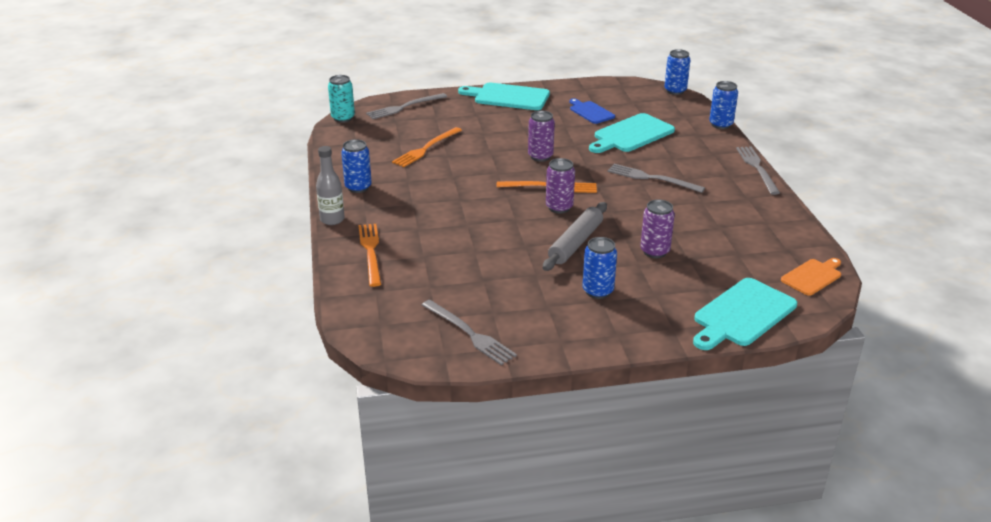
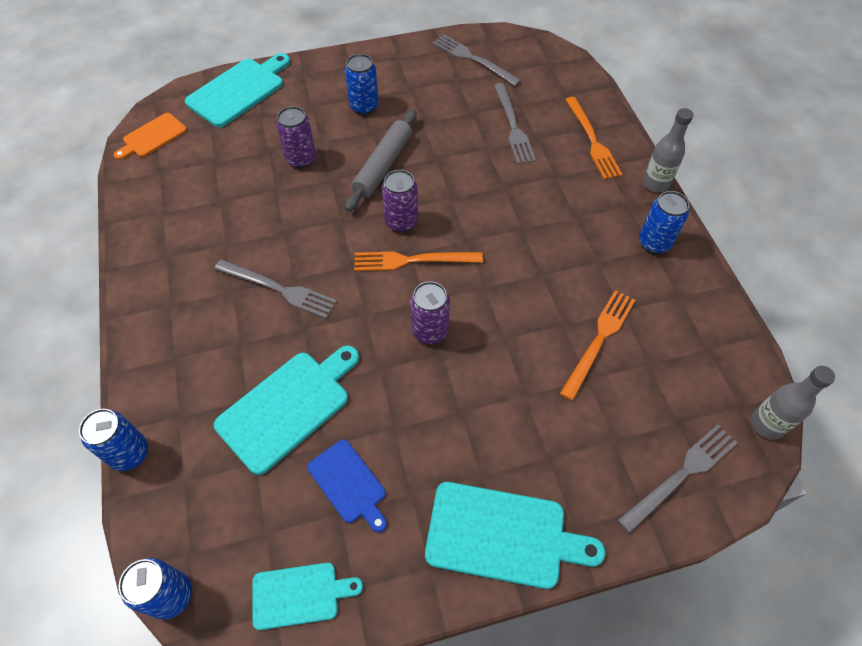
camera: 175 degrees right, 25 degrees up
turquoise can [328,75,355,123] -> grey bottle [751,366,835,440]
grey fork [736,146,780,195] -> grey fork moved to [494,83,536,164]
none -> turquoise cutting board [252,563,363,630]

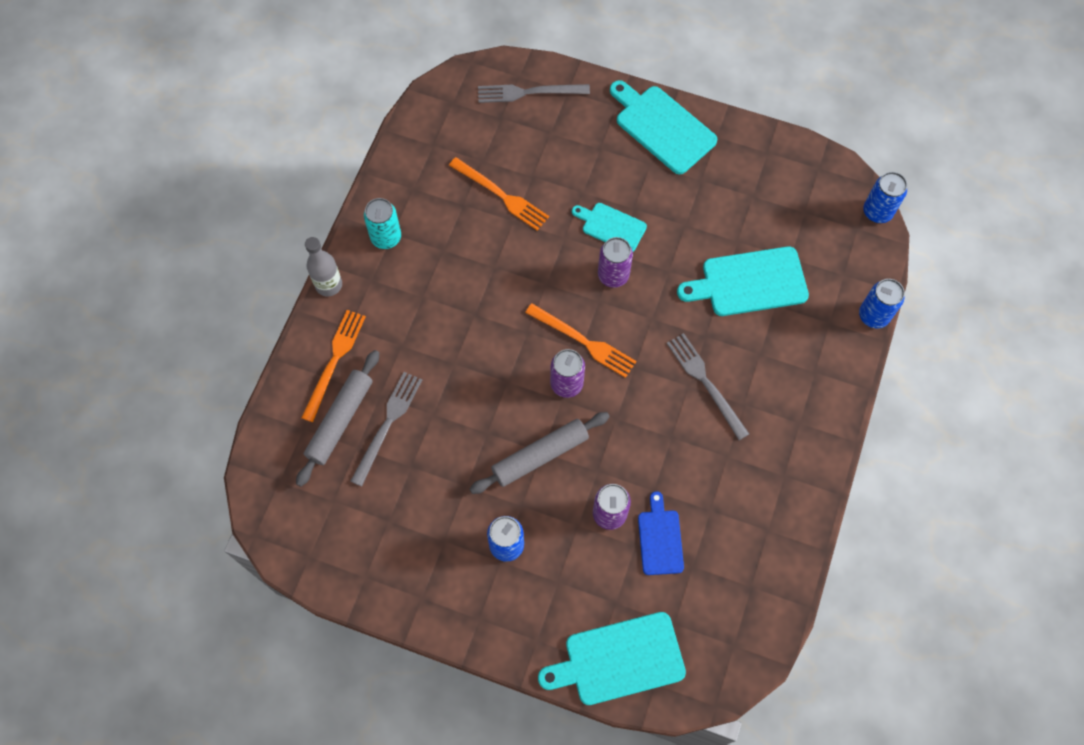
camera: 145 degrees left, 10 degrees up
orange cutting board [114,113,187,160] -> none
turquoise cutting board [252,563,363,630] -> turquoise cutting board moved to [572,203,647,252]
blue cutting board [307,439,387,532] -> blue cutting board moved to [638,491,684,575]
grey fork [433,35,521,86] -> none
orange fork [560,290,635,401] -> orange fork turned 120 degrees counterclockwise [449,157,549,231]
blue can [639,191,689,254] -> turquoise can [364,198,401,249]
grey bottle [751,366,835,440] -> none
none -> grey rolling pin [296,350,379,487]

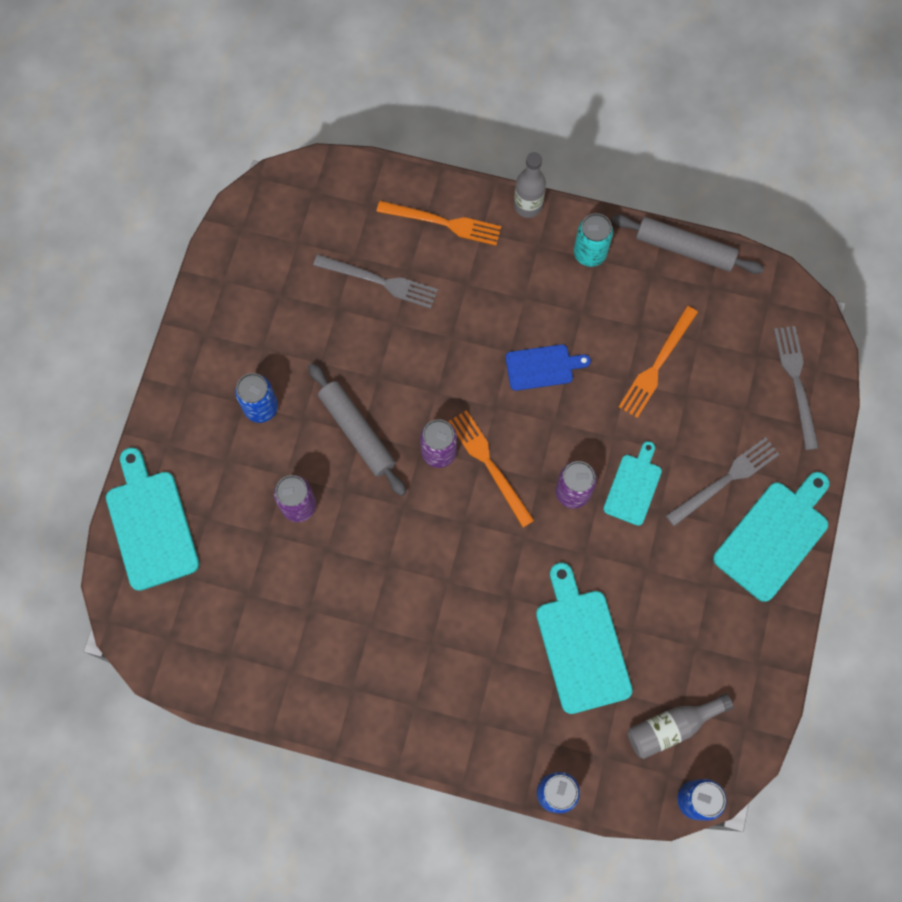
camera: 85 degrees right, 5 degrees up
grey rolling pin [296,350,379,487] -> grey rolling pin moved to [611,214,764,274]
orange fork [525,303,636,378] -> orange fork turned 120 degrees clockwise [448,410,535,527]
blue cutting board [638,491,684,575] -> blue cutting board moved to [505,344,591,391]
grey fork [667,333,749,440] -> grey fork moved to [666,437,780,526]
none -> grey bottle [628,694,734,759]

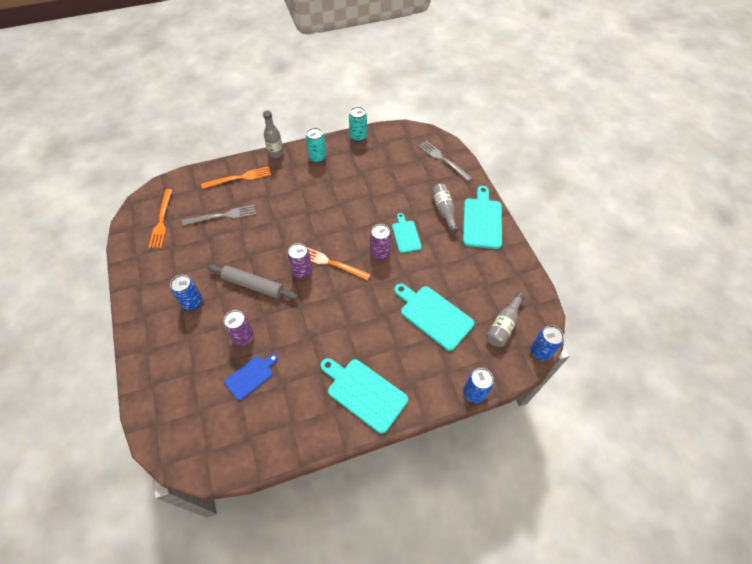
camera: 35 degrees left, 15 degrees down
turquoise cutting board [106,447,199,591] -> turquoise cutting board moved to [320,358,408,434]
blue cutting board [505,344,591,391] -> blue cutting board moved to [224,354,278,401]
grey rolling pin [611,214,764,274] -> turquoise can [349,107,367,142]
orange fork [619,306,698,418] -> orange fork moved to [149,189,172,248]
grey fork [666,437,780,526] -> grey bottle [431,184,458,234]

